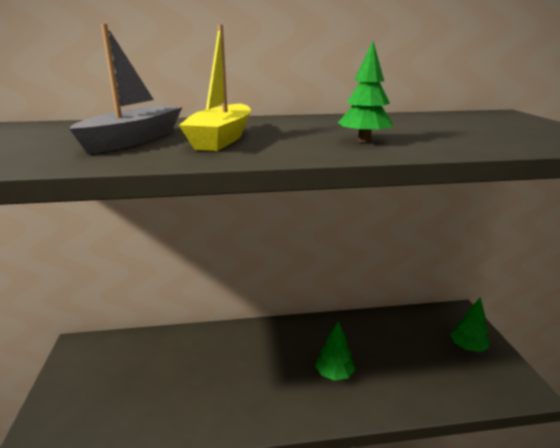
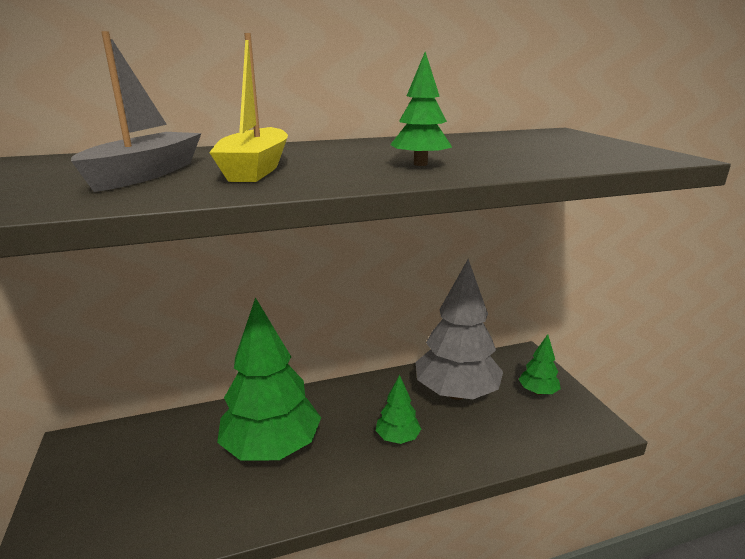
camera: 10 degrees left, 0 degrees up
none -> green tree [217,297,321,461]
none -> grey tree [416,259,503,400]

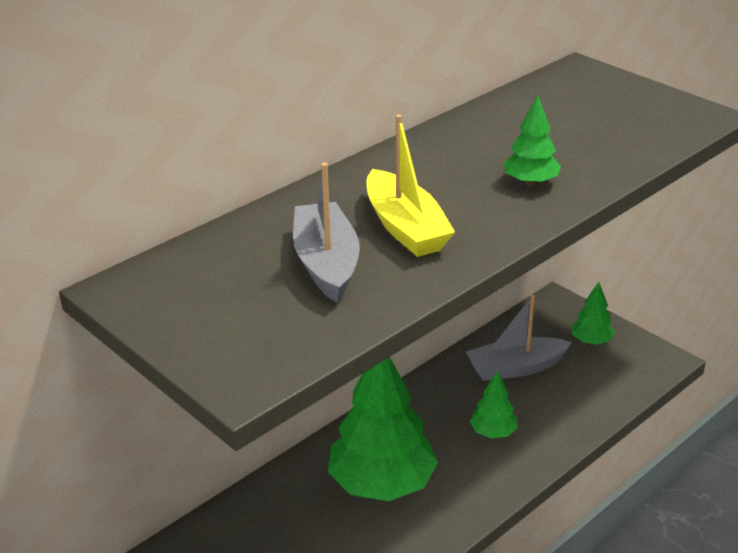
camera: 25 degrees left, 10 degrees up
grey tree [416,259,503,400] -> grey boat [466,295,572,381]

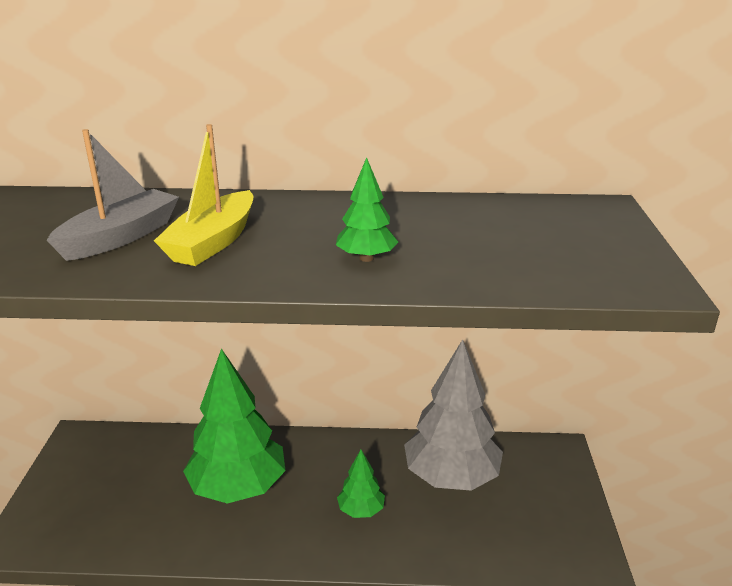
camera: 45 degrees right, 5 degrees down
grey boat [466,295,572,381] -> grey tree [404,339,503,491]
green tree [571,282,615,345] -> none

